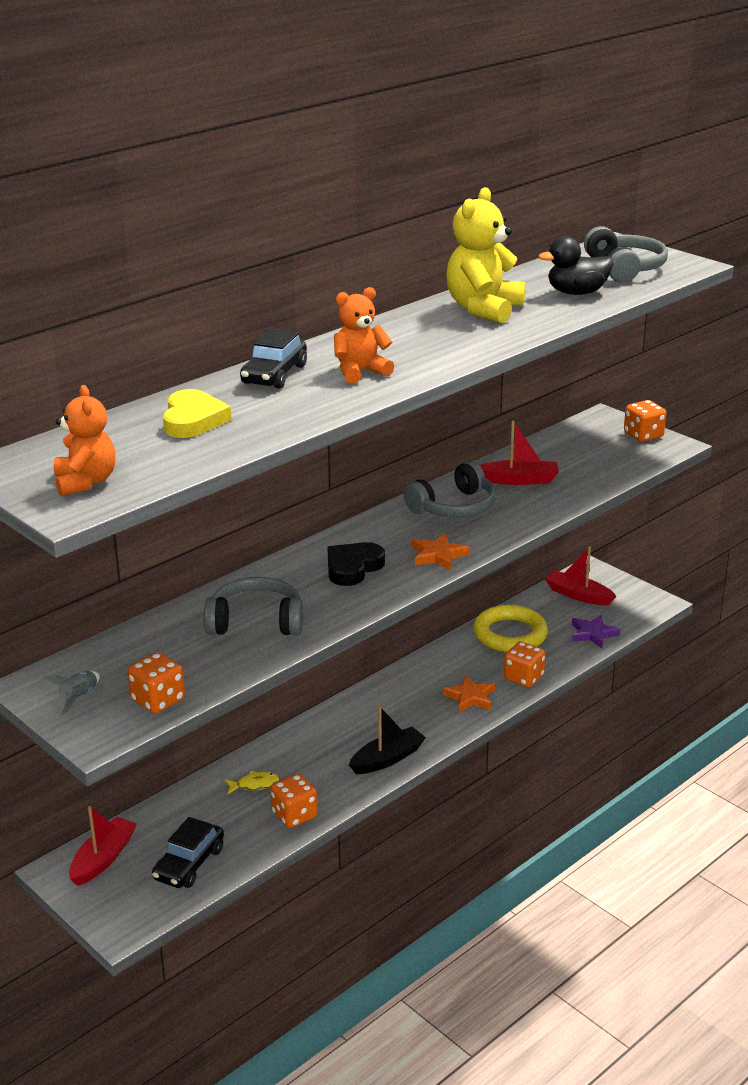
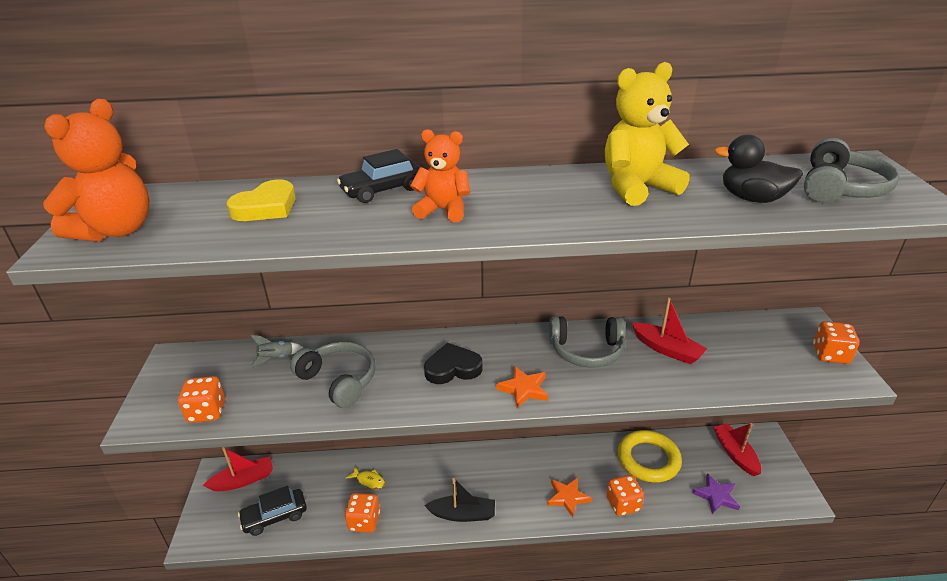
camera: 40 degrees right, 5 degrees up
grey rocket [44,671,100,716] -> grey rocket moved to [251,335,304,366]
orange teddy bear [54,385,116,496] -> orange teddy bear [43,99,149,242], size x1.53

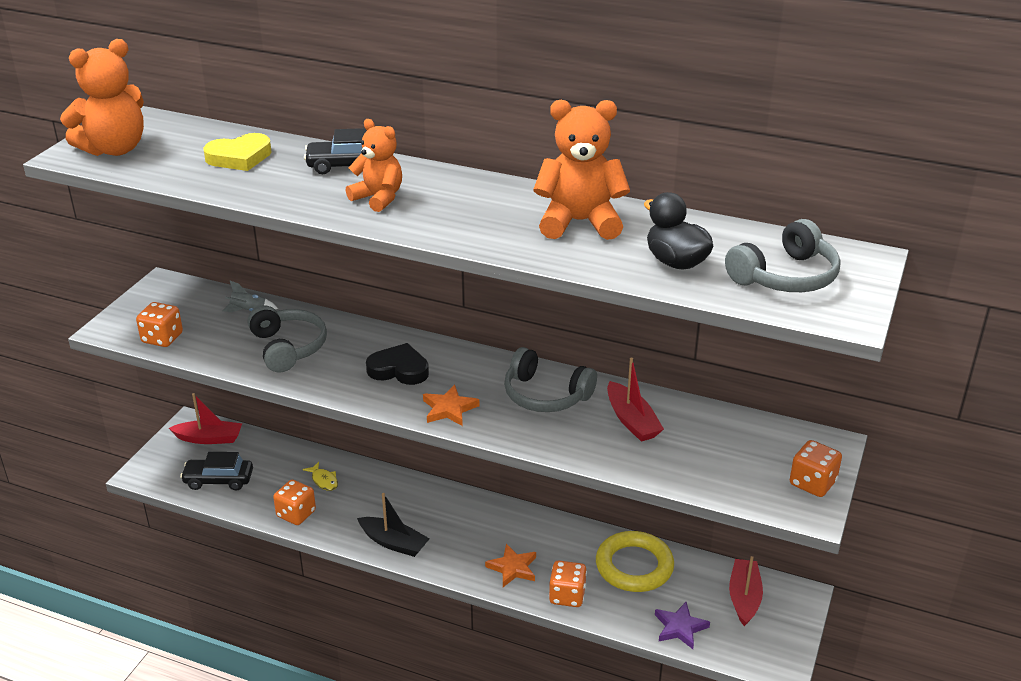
camera: 25 degrees right, 0 degrees up
yellow teddy bear [605,62,690,206] -> orange teddy bear [533,100,630,240]

